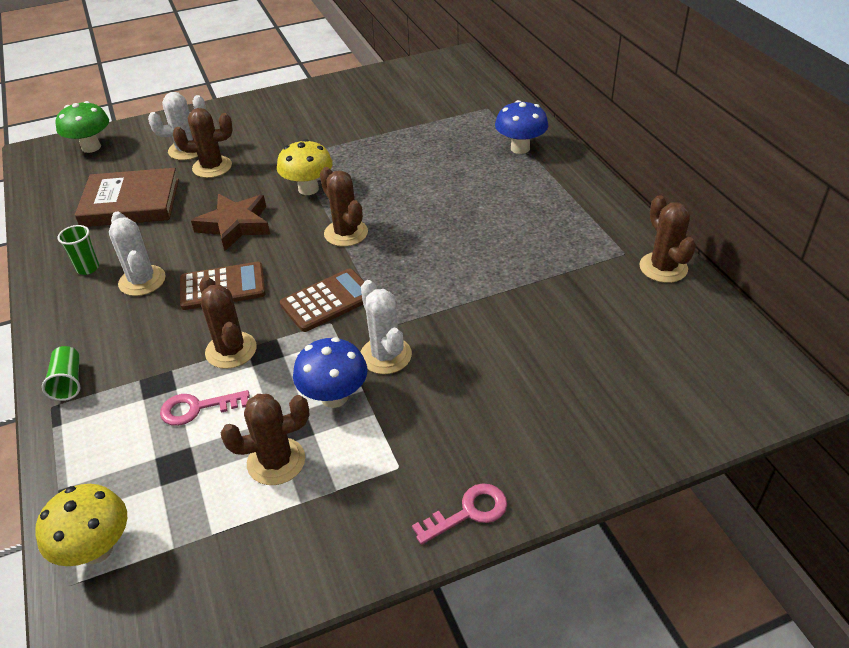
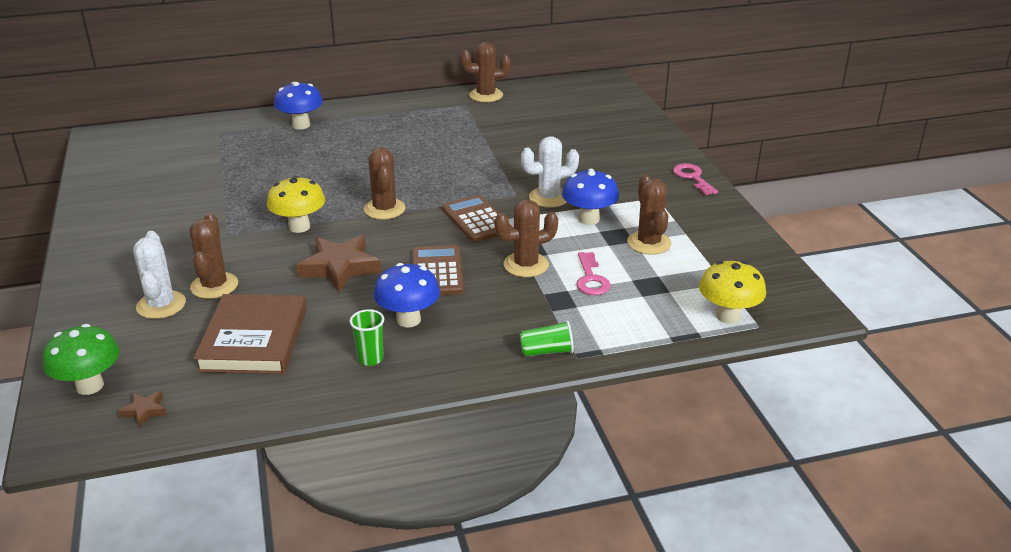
camera: 85 degrees left, 10 degrees down
white cactus [109,211,166,296] -> blue mushroom [373,263,440,328]
brown cactus [320,167,368,247] -> brown cactus turned 75 degrees counterclockwise [364,147,406,220]
none -> brown star [117,391,167,428]

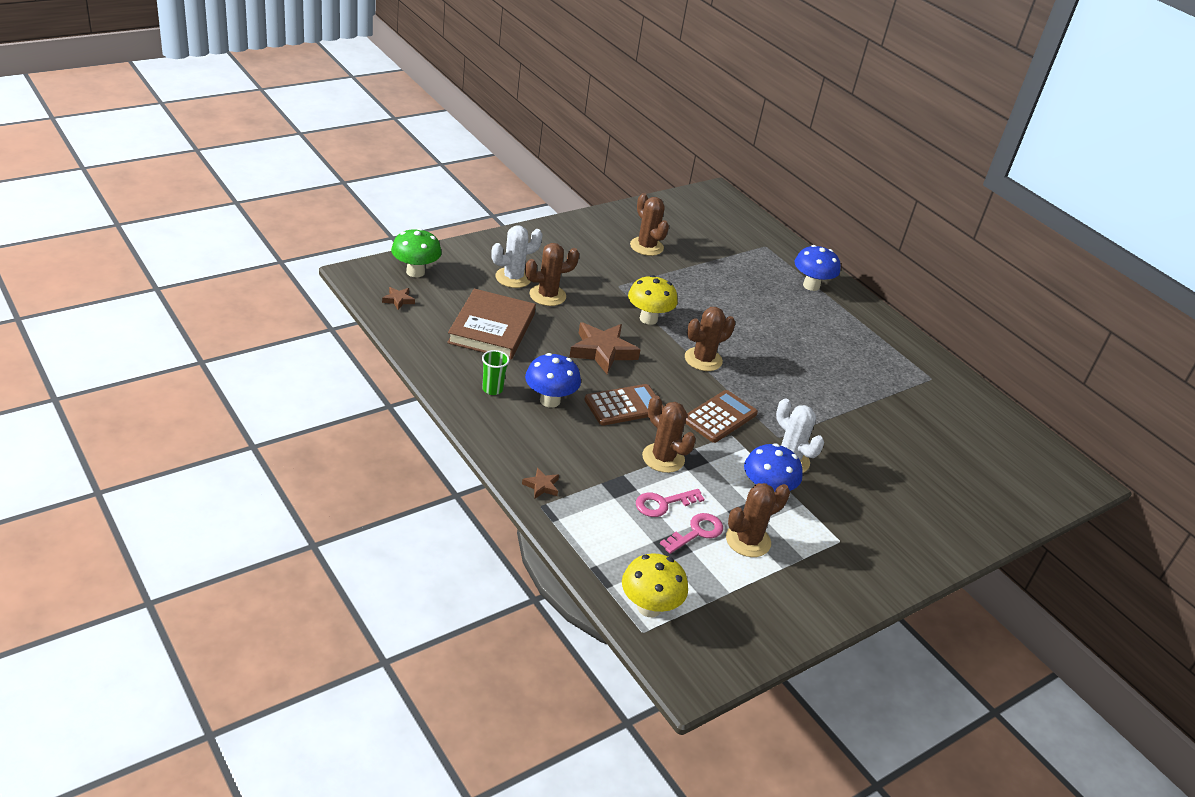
camera: 65 degrees right, 5 degrees up
brown book [194,294,307,374] -> brown book turned 60 degrees counterclockwise [447,289,536,360]
brown cactus [461,42,511,102] -> brown cactus moved to [630,193,669,256]
green cup [520,320,574,356] -> brown star [522,467,559,498]
pink key [673,163,718,195] -> pink key moved to [660,513,723,554]

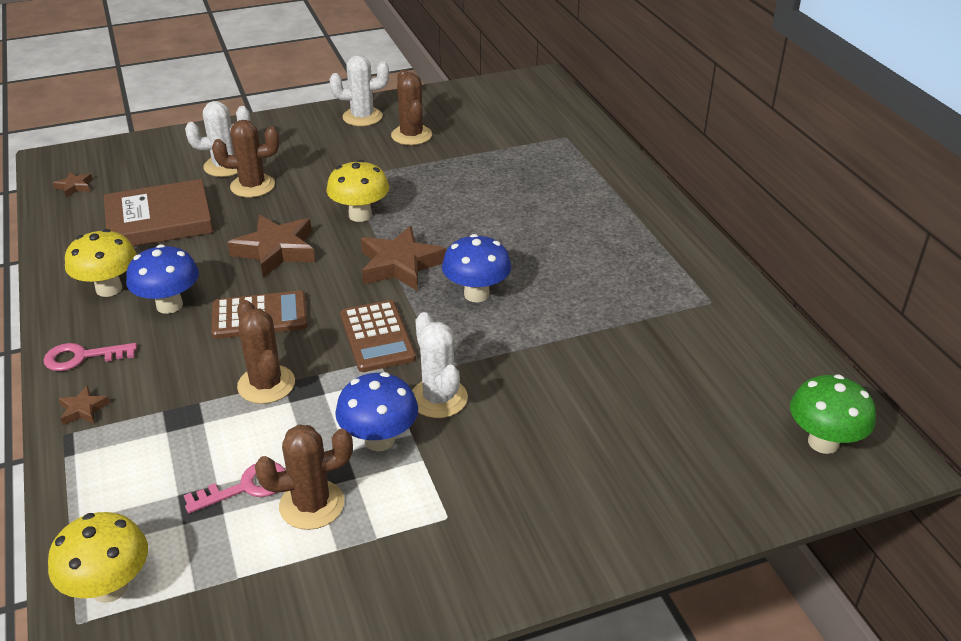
camera: 20 degrees right, 0 degrees up
green mushroom [391,228,442,277] -> green mushroom moved to [790,375,876,454]
brown book [447,289,536,360] -> brown book turned 45 degrees clockwise [104,179,214,247]
green cup [482,350,510,395] -> yellow mushroom [65,229,137,297]
pink key [636,489,705,517] -> pink key moved to [43,343,137,371]
brown cactus [685,307,735,371] -> brown star [361,226,446,291]
brown calculator [685,390,758,443] -> brown calculator turned 105 degrees clockwise [340,300,416,372]
blue mushroom [795,245,841,291] -> blue mushroom moved to [442,234,512,302]
none -> white cactus [330,55,389,126]

